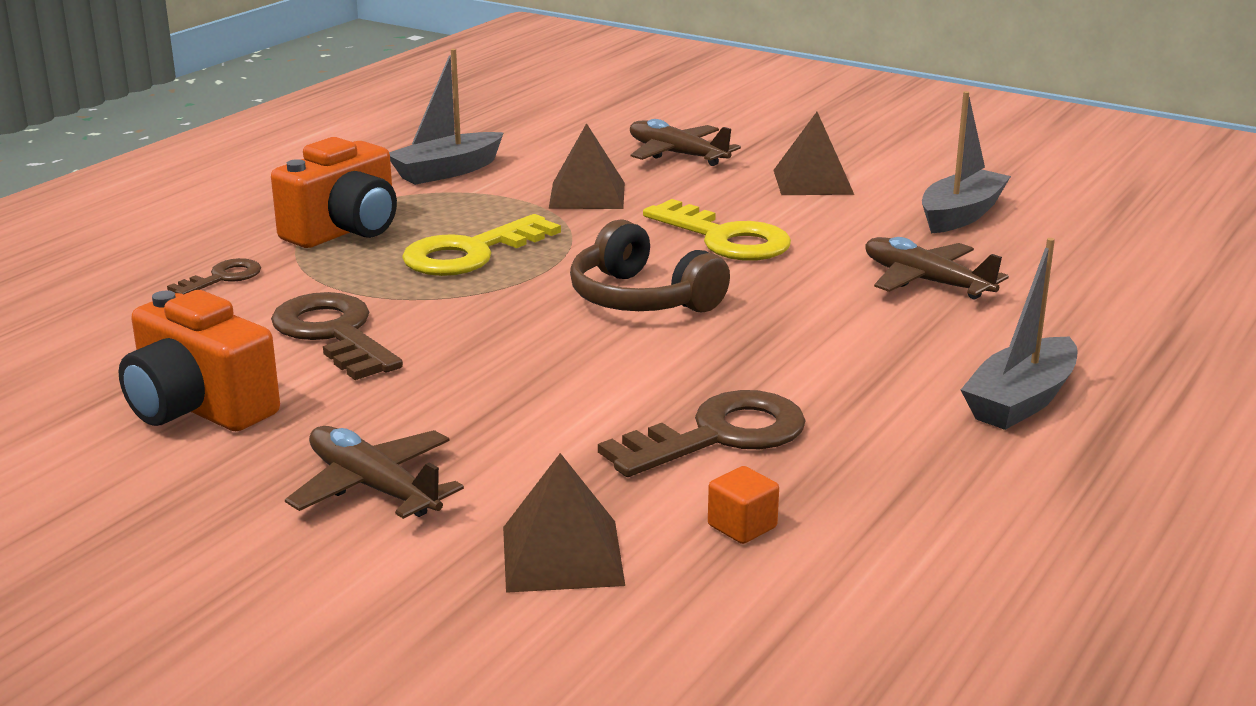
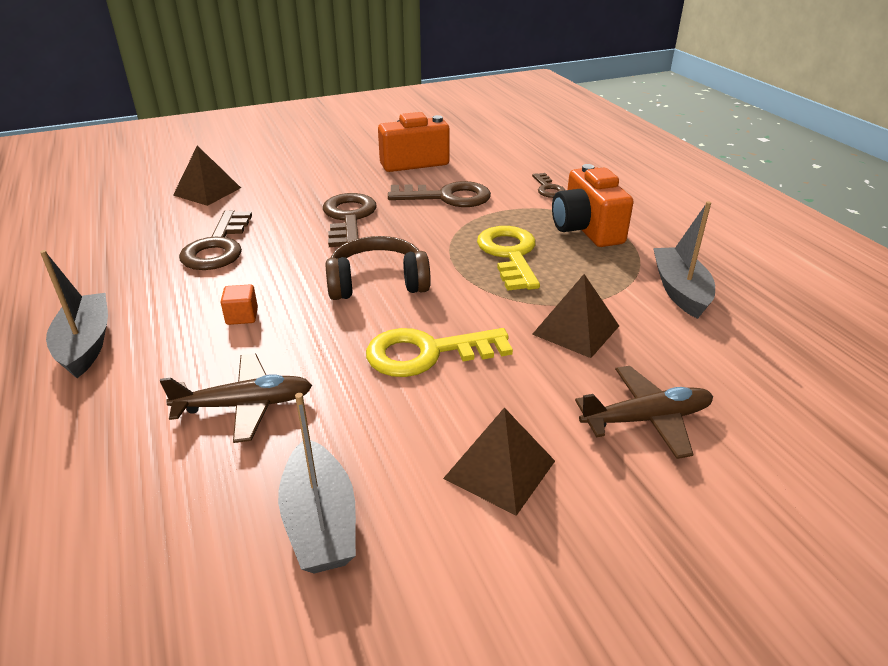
camera: 125 degrees right, 10 degrees up
brown plane [285,426,464,519] -> none
orange cube [708,466,779,544] -> orange cube moved to [221,284,258,325]
none -> brown key [323,193,377,247]

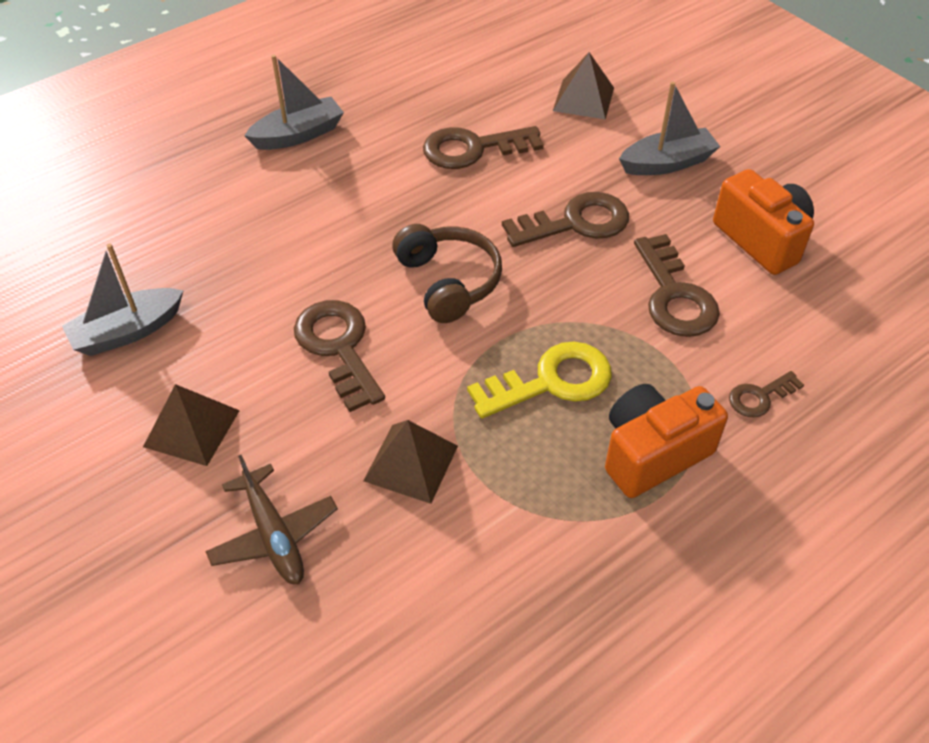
camera: 75 degrees right, 15 degrees up
brown plane [160,354,312,443] -> none
orange cube [221,284,258,325] -> none
yellow key [366,328,513,377] -> brown key [294,300,385,412]
grey boat [653,201,715,319] -> grey boat moved to [619,82,720,175]

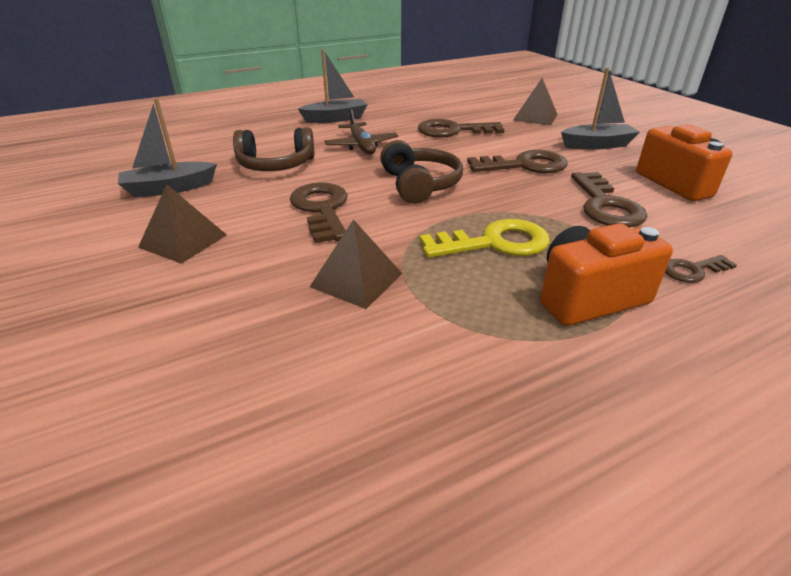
camera: 10 degrees right, 15 degrees down
brown plane [205,455,338,584] -> brown plane moved to [324,108,398,155]
none -> brown headphones [233,127,314,171]

